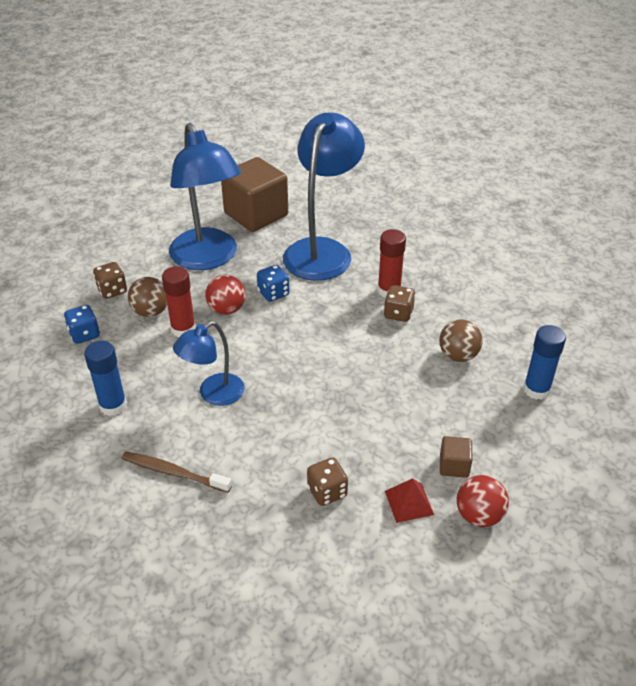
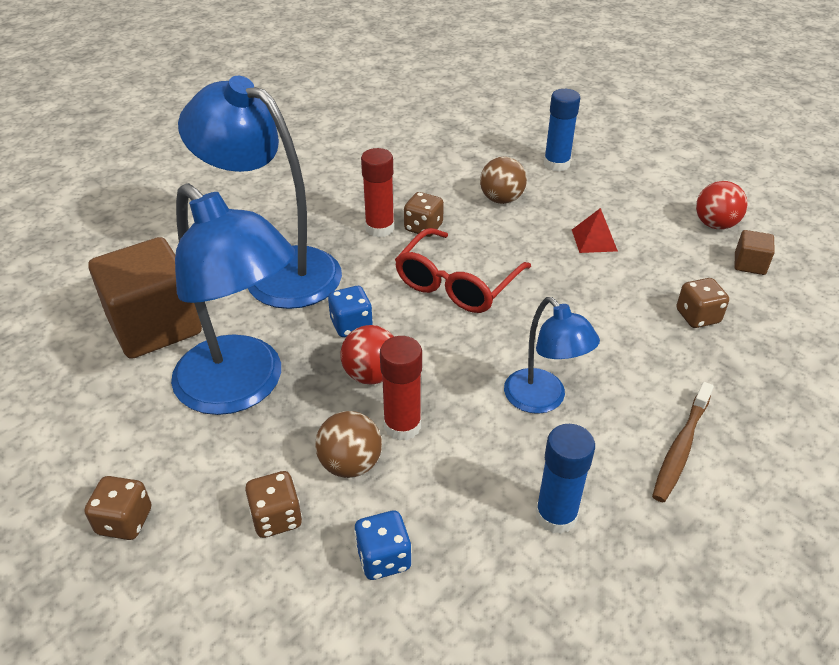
camera: 80 degrees left, 0 degrees up
blue lamp [169,123,241,270] -> blue lamp turned 60 degrees clockwise [171,183,295,415]
red pyramid [385,478,434,523] -> red pyramid moved to [572,208,618,253]
brown cube [440,436,473,478] -> brown cube moved to [734,230,775,275]
none -> brown dice [84,476,151,540]
none -> red glasses [395,228,531,313]

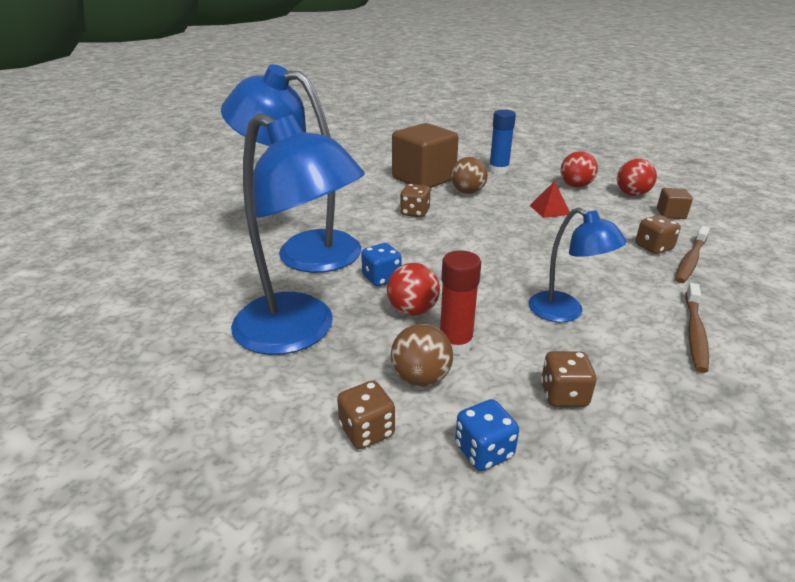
camera: 10 degrees left, 10 degrees down
brown dice [84,476,151,540] -> brown dice moved to [541,351,596,407]
brown cube [88,237,202,359] -> brown cube moved to [392,123,459,188]
red glue stick [361,148,395,237] -> none
red glasses [395,228,531,313] -> none
blue glue stick [536,424,595,534] -> none
none -> red ball [561,151,598,188]
none -> brown toothbrush [675,226,710,283]

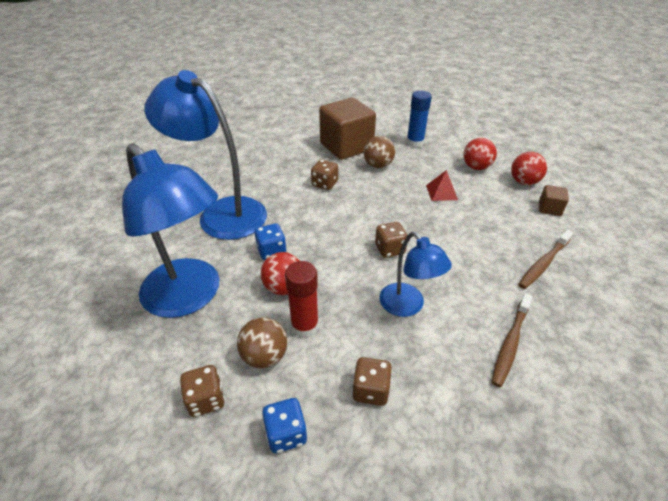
camera: 10 degrees right, 10 degrees up
brown dice [636,215,681,254] -> brown dice moved to [375,222,407,258]

